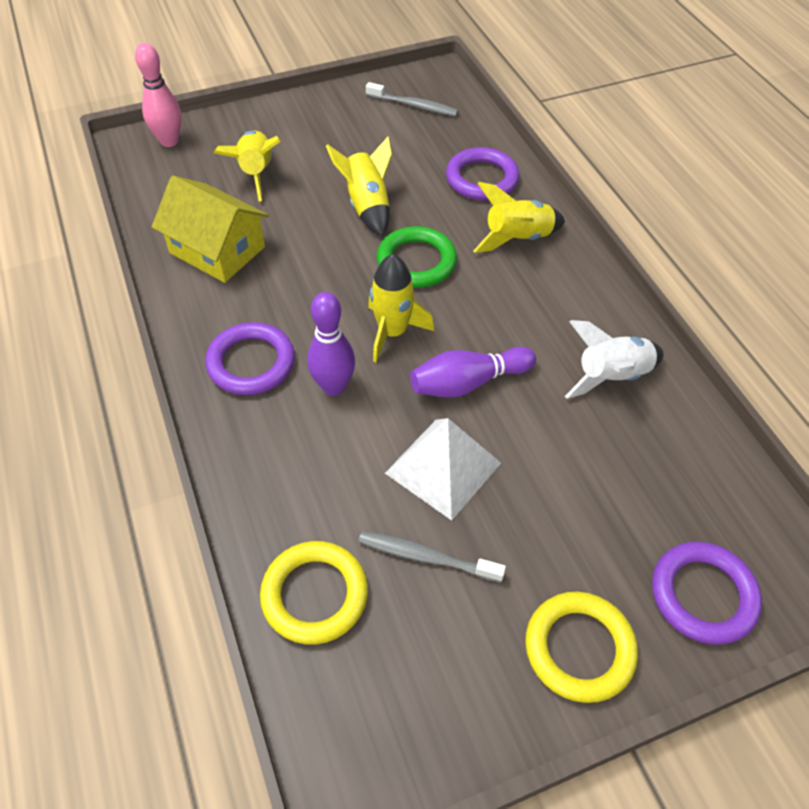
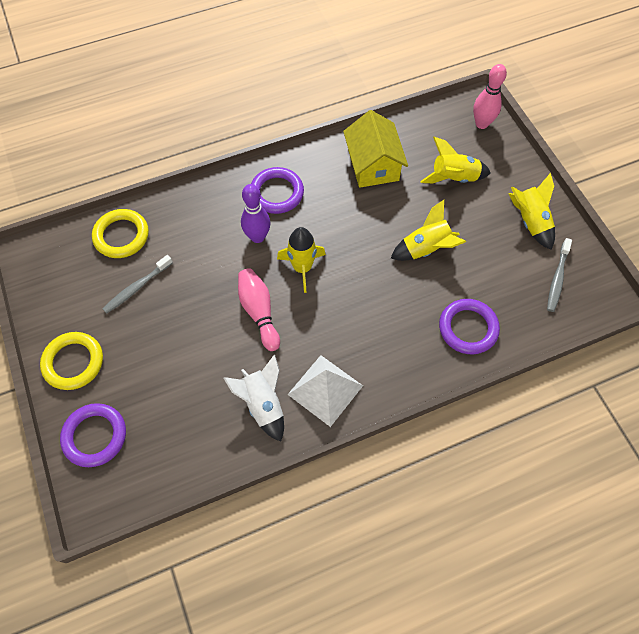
camera: 90 degrees right, 10 degrees up
yellow house [152,176,269,283] -> yellow house turned 45 degrees counterclockwise [343,110,408,188]
grey toothbrush [359,531,506,583] -> grey toothbrush turned 150 degrees counterclockwise [103,255,173,313]
green ring [377,226,457,288] -> none
white pyramid [385,418,501,521] -> white pyramid moved to [288,355,363,427]
purple bowling pin [410,347,536,398] -> pink bowling pin [238,268,280,351]
yellow rocket [474,182,565,253] -> yellow rocket moved to [508,173,555,250]

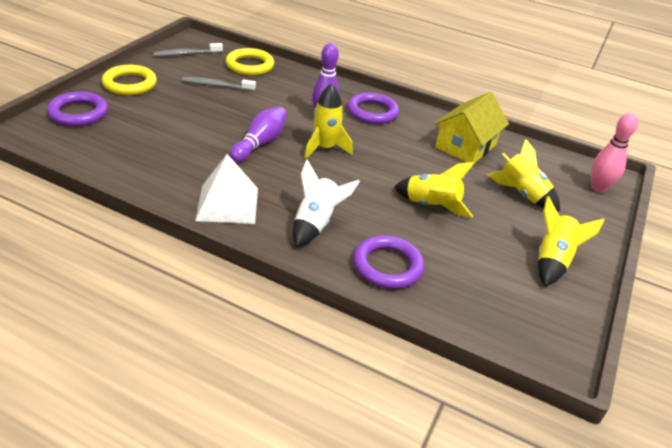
camera: 45 degrees right, 25 degrees down
white rocket [224,354,284,442] -> white rocket moved to [293,160,360,248]
pink bowling pin [238,268,280,351] -> purple bowling pin [230,106,287,162]
grey toothbrush [547,238,572,312] -> grey toothbrush moved to [153,43,223,56]

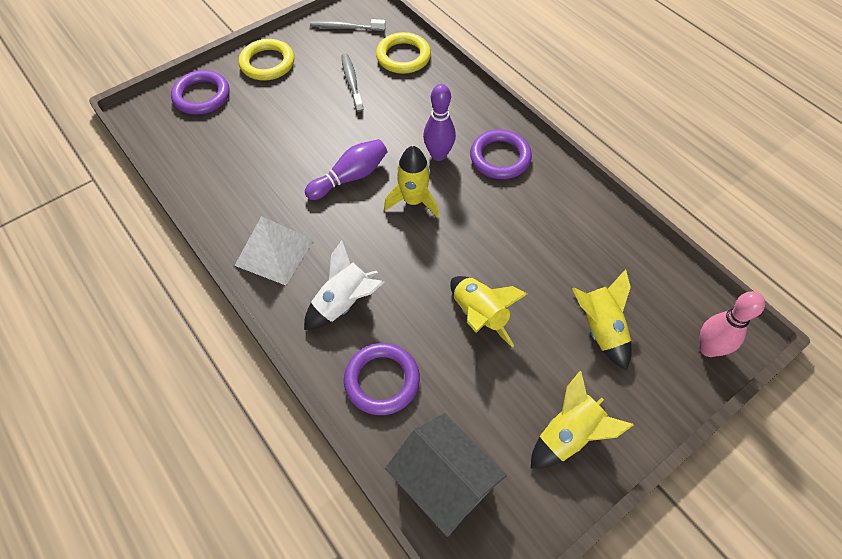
camera: 30 degrees right, 20 degrees up
grey toothbrush [182,77,256,91] -> grey toothbrush turned 45 degrees clockwise [341,53,364,112]
yellow house [434,92,509,164] -> none
none -> grey house [385,413,507,537]

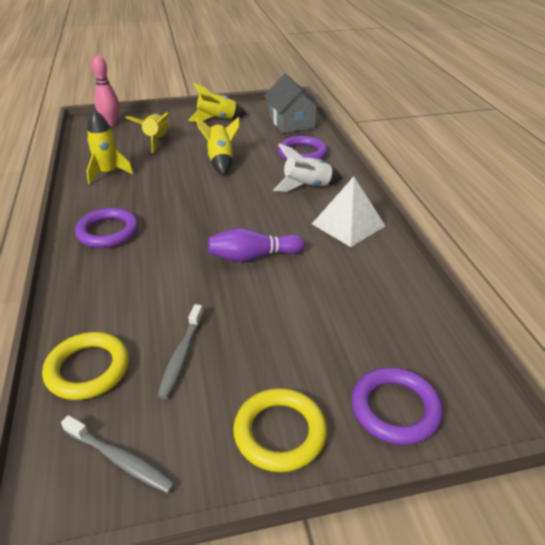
camera: 155 degrees left, 20 degrees down
yellow rocket [384,146,439,218] -> yellow rocket moved to [87,110,134,184]
purple bowling pin [423,84,456,161] -> none

